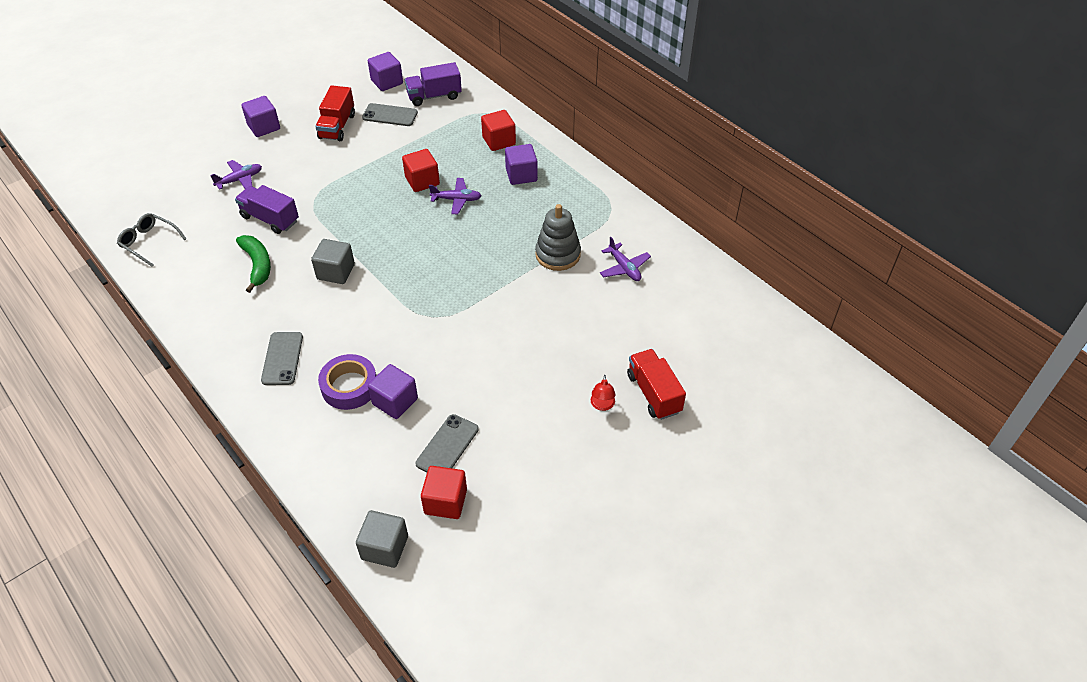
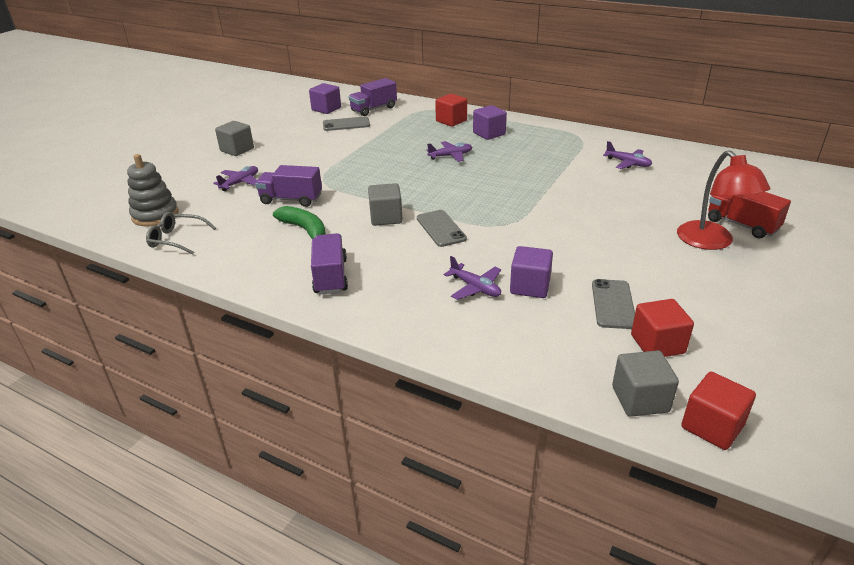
camera: 20 degrees left, 15 degrees down
purple cube [241,96,280,137] -> grey cube [215,121,254,156]
grey phone [261,332,303,385] -> grey phone moved to [417,210,467,247]
red truck [315,85,355,141] -> none
purple tape [318,354,376,410] -> purple plane [444,256,501,300]
red cube [402,149,440,192] -> red cube moved to [681,372,756,450]
grey stacking toy [535,204,581,271] -> grey stacking toy moved to [127,154,179,227]
red lamp [591,375,615,411] -> red lamp [677,150,770,250], size x2.22
none -> purple truck [311,233,348,294]

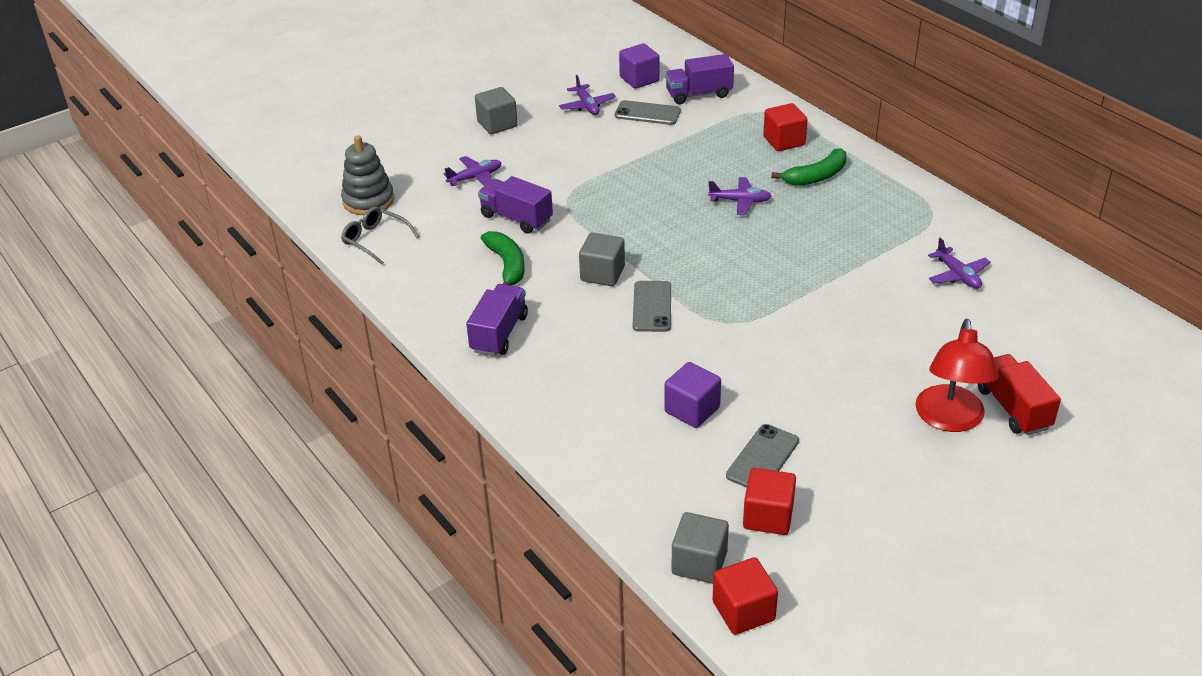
camera: 25 degrees right, 5 degrees up
purple plane [444,256,501,300] -> purple plane moved to [559,75,616,115]
purple cube [473,105,507,140] -> green banana [771,148,847,186]

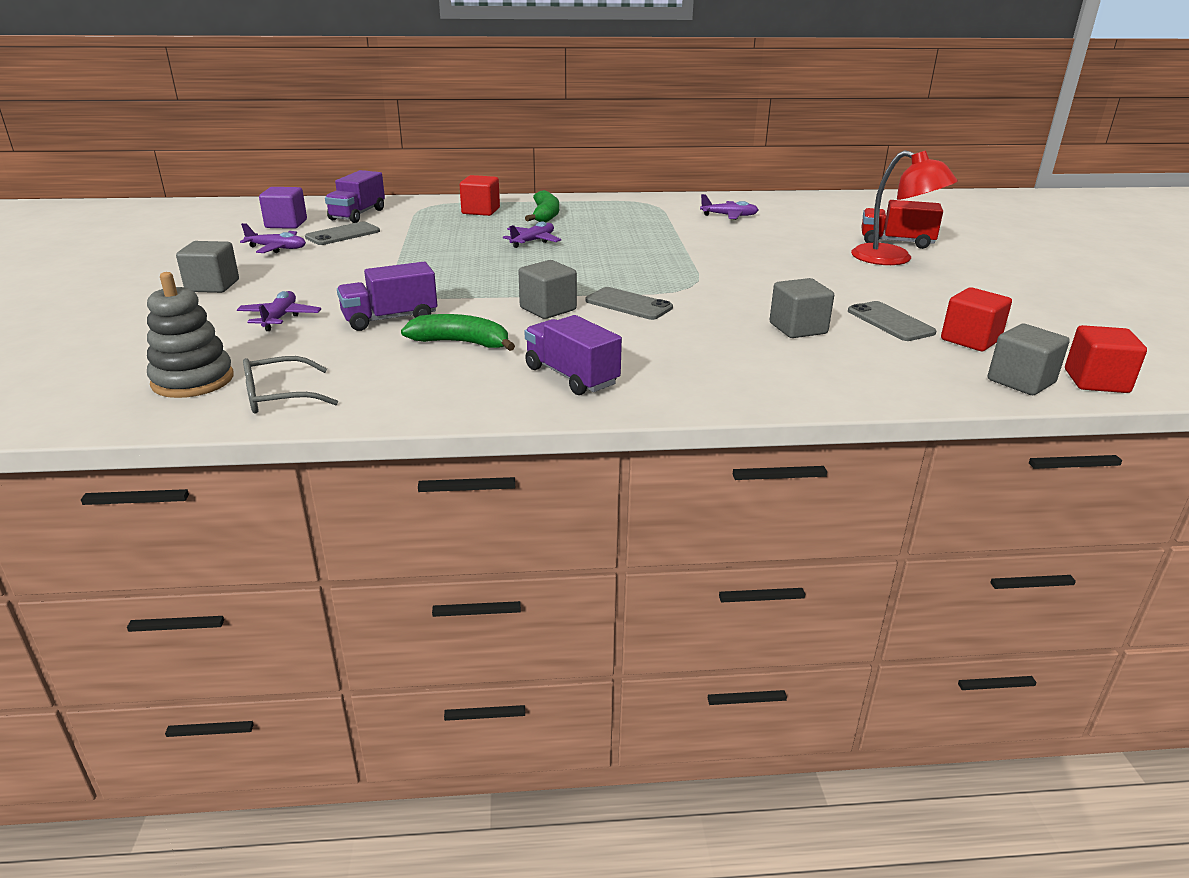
camera: 60 degrees left, 10 degrees down
purple cube [664,362,721,428] -> grey cube [770,278,834,338]

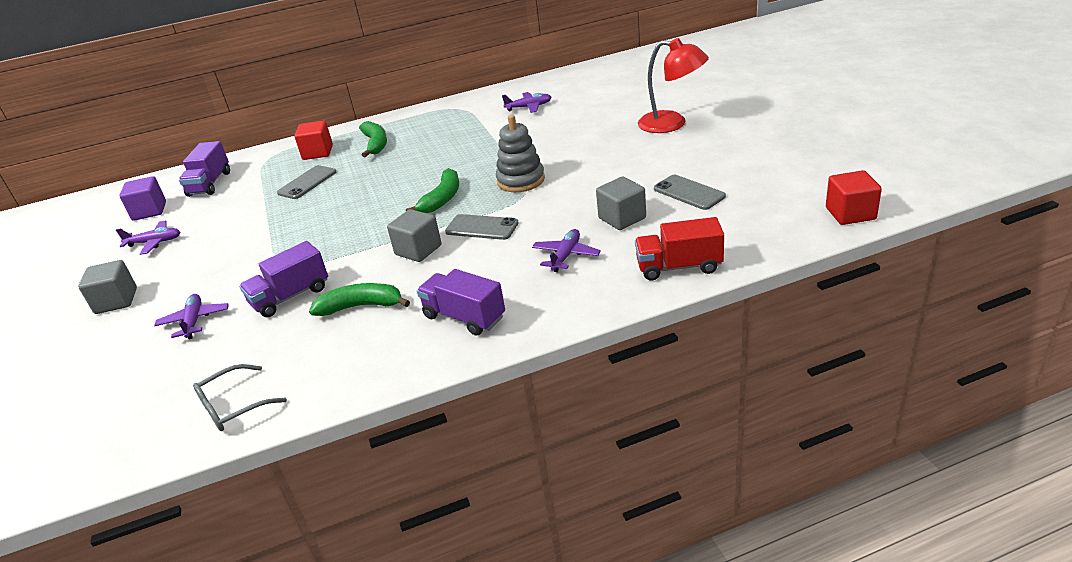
camera: 10 degrees left, 5 degrees up
grey stacking toy [147,272,234,398] -> grey stacking toy moved to [496,115,545,192]
grey phone [305,221,380,245] -> grey phone moved to [277,165,336,199]
purple plane [503,221,561,248] -> purple plane moved to [532,229,601,272]
red truck [861,200,943,249] -> red truck moved to [635,217,724,281]
red cube [941,287,1012,351] -> none
grey cube [988,324,1070,395] -> none
none -> green banana [406,168,459,213]

